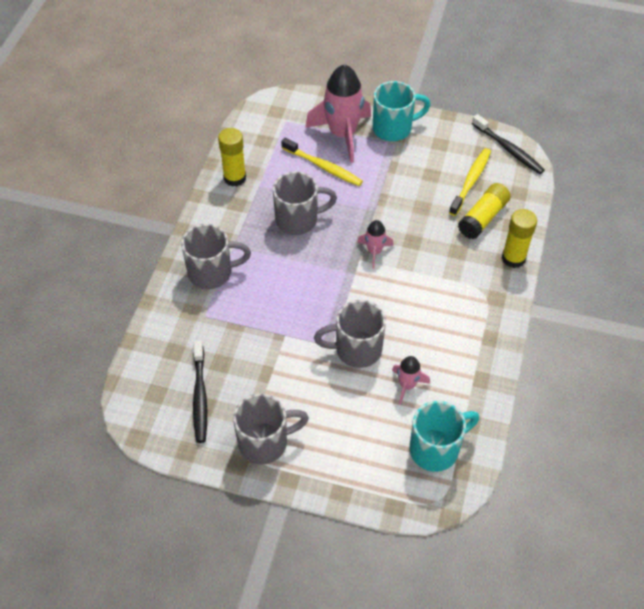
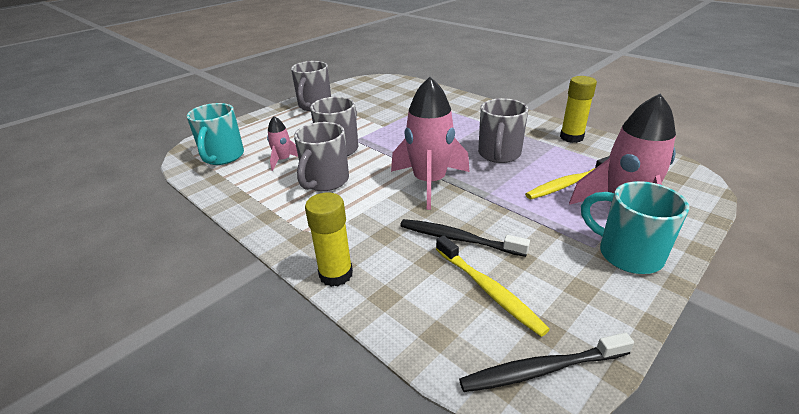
camera: 120 degrees right, 20 degrees down
grey mug [181,224,251,289] -> grey mug moved to [294,122,349,191]
black toothbrush [193,340,207,443] -> black toothbrush moved to [400,219,530,257]
pink rocket [357,220,394,269] -> pink rocket [391,77,470,210], size x2.03
turquoise mug [373,81,431,141] -> turquoise mug turned 120 degrees clockwise [581,181,689,274]
yellow glue stick [458,183,511,239] -> none

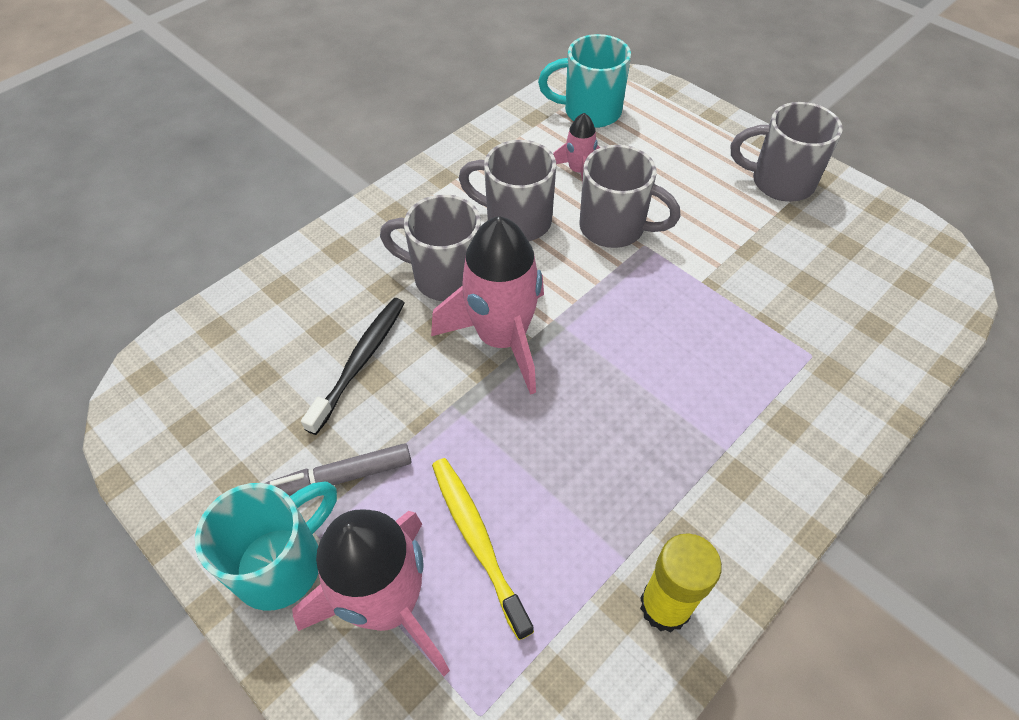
camera: 90 degrees right, 20 degrees up
yellow glue stick [305,193,353,287] -> none
yellow toothbrush [436,235,550,337] -> none
black toothbrush [459,333,634,392] -> none
grey mug [478,98,528,163] -> grey mug moved to [380,194,481,301]
none -> grey marker [265,443,411,496]

